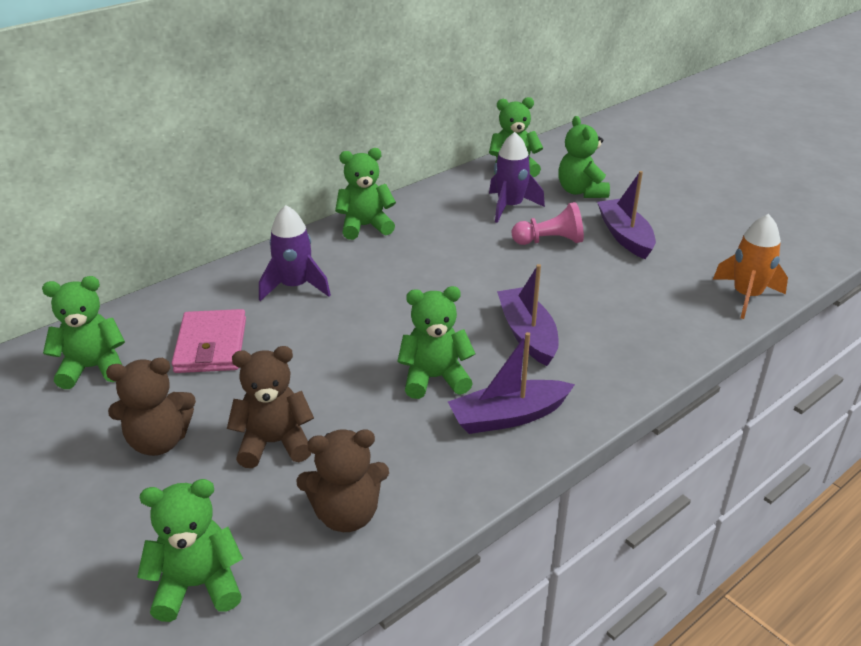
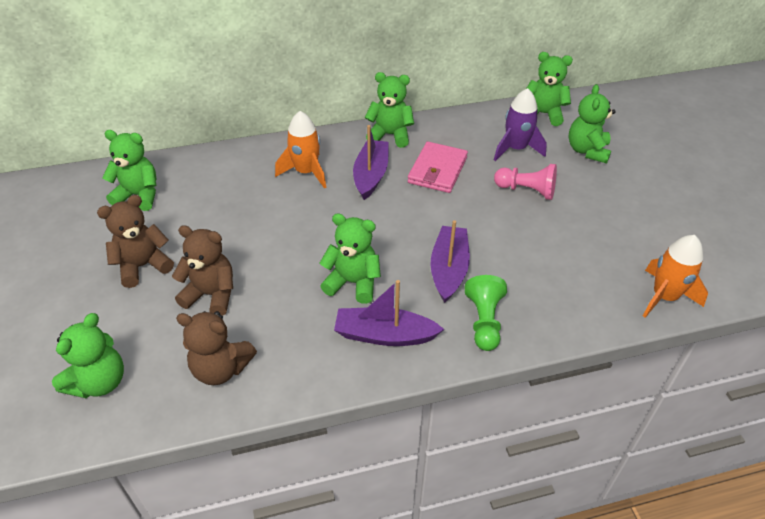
camera: 25 degrees right, 10 degrees up
brown teddy bear [106,358,196,456] -> brown teddy bear turned 135 degrees clockwise [97,195,174,288]
green teddy bear [137,479,243,622] -> green teddy bear turned 105 degrees clockwise [52,313,124,398]
pink wallet [171,309,246,373] -> pink wallet moved to [408,142,468,193]
purple rocket [259,205,331,301] -> orange rocket [275,111,326,189]
purple boat [597,171,656,259] -> purple boat moved to [353,125,389,200]
none -> green pawn [465,275,507,351]

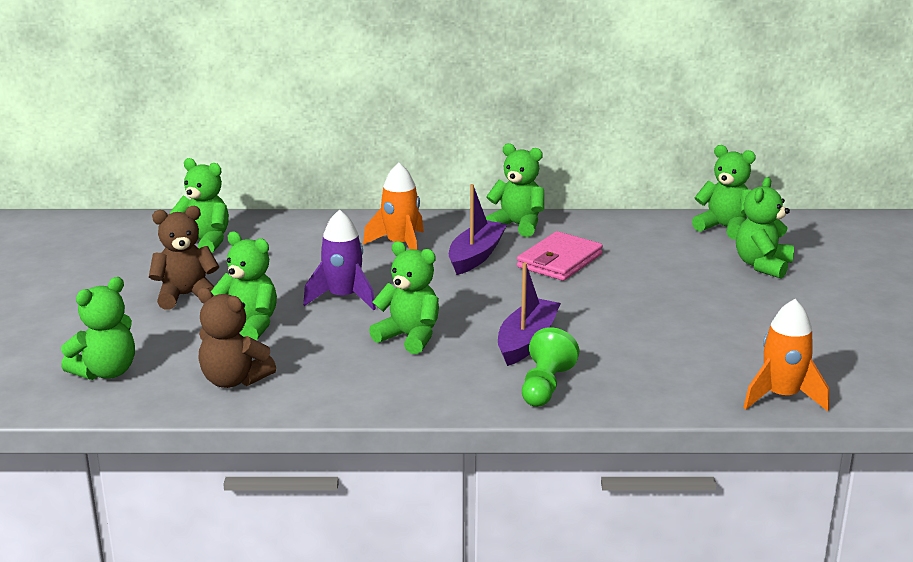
camera: 15 degrees right, 20 degrees down
brown teddy bear [172,225,233,316] -> green teddy bear [211,232,277,340]
purple boat [334,280,444,346] -> none
purple rocket [494,88,547,161] -> purple rocket moved to [303,209,376,310]
pink pawn [494,164,557,200] -> none

